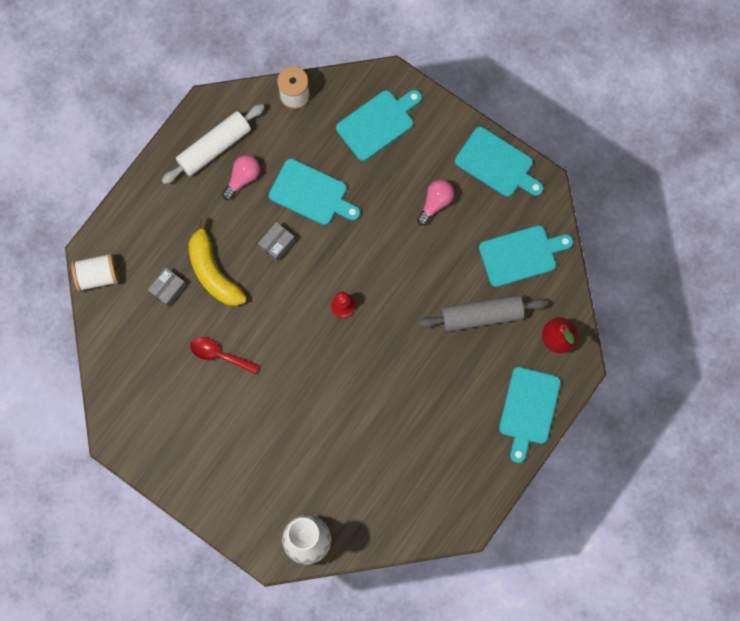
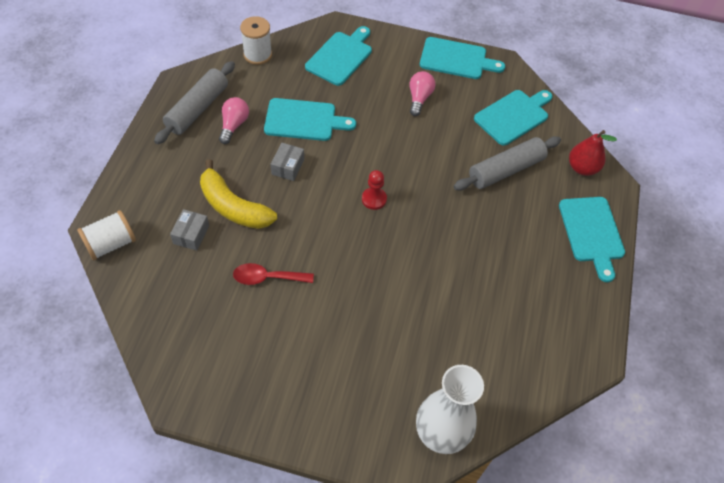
camera: 25 degrees left, 20 degrees down
white rolling pin [161,104,265,184] -> grey rolling pin [154,61,235,144]

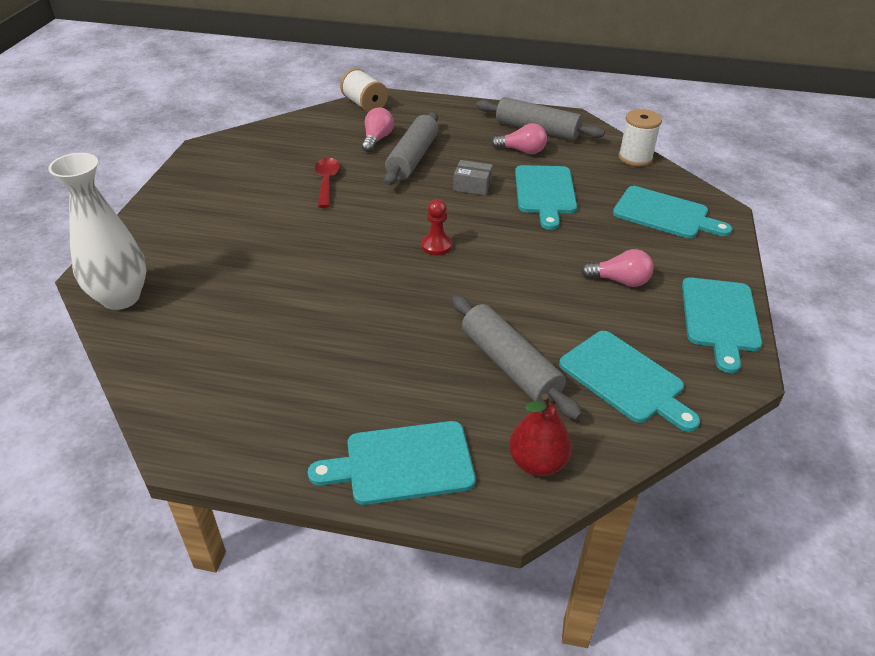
camera: 90 degrees right, 15 degrees down
grey box [170,209,209,251] -> pink light bulb [362,107,394,152]
yellow banana [200,159,277,229] -> grey rolling pin [384,112,439,185]

